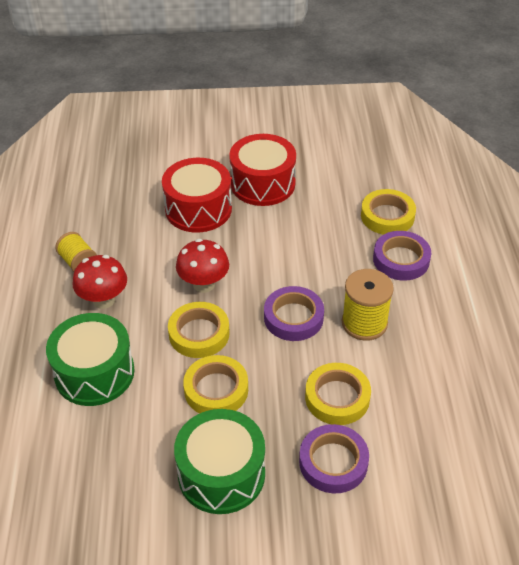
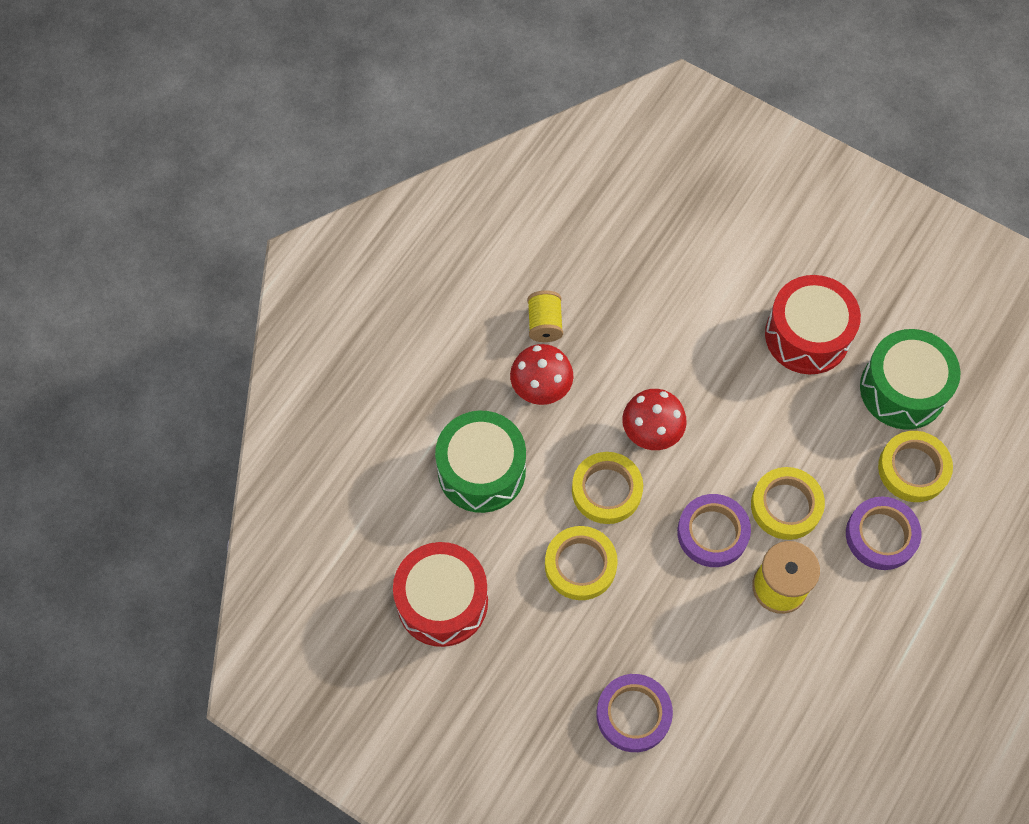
camera: 35 degrees right, 20 degrees up
red drum [162,158,232,232] -> red drum moved to [393,542,488,647]
green drum [174,409,265,514] -> green drum moved to [860,329,961,430]
yellow tape [305,363,371,425] -> yellow tape moved to [751,467,825,540]

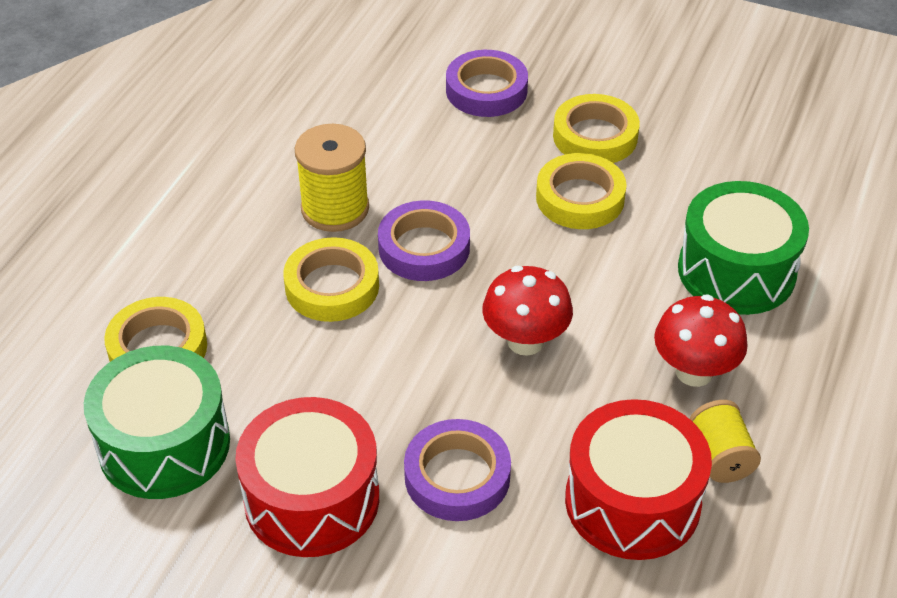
camera: 170 degrees right, 20 degrees down
red drum [393,542,488,647] -> red drum moved to [565,399,712,560]
yellow tape [572,452,643,524] -> yellow tape moved to [553,94,640,163]
purple tape [846,497,921,570] -> purple tape moved to [404,419,511,521]

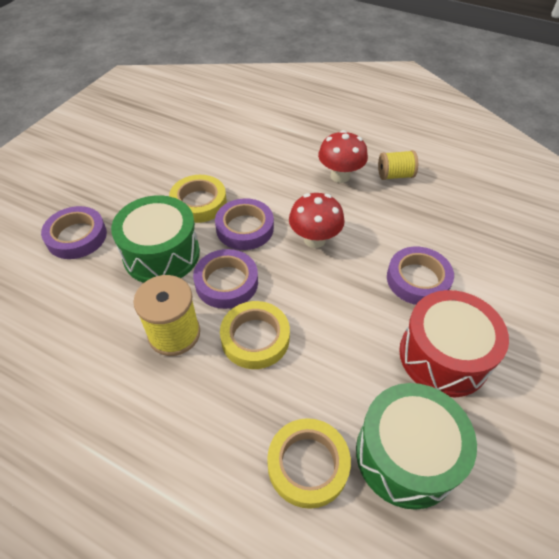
camera: 85 degrees left, 5 degrees up
yellow tape [553,94,640,163] -> none
red drum [565,399,712,560] -> none
green drum [678,181,809,315] -> green drum moved to [111,195,200,283]
none -> purple tape [215,198,274,250]

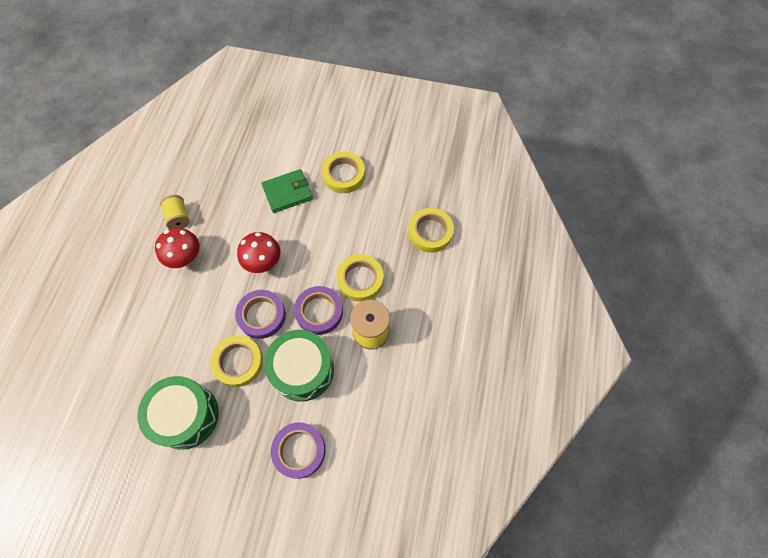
camera: 105 degrees left, 15 degrees up
green drum [356,383,477,510] -> green drum moved to [138,376,219,450]
purple tape [387,247,454,305] -> green wallet [262,169,313,213]
red drum [399,290,509,397] -> yellow tape [322,151,365,193]

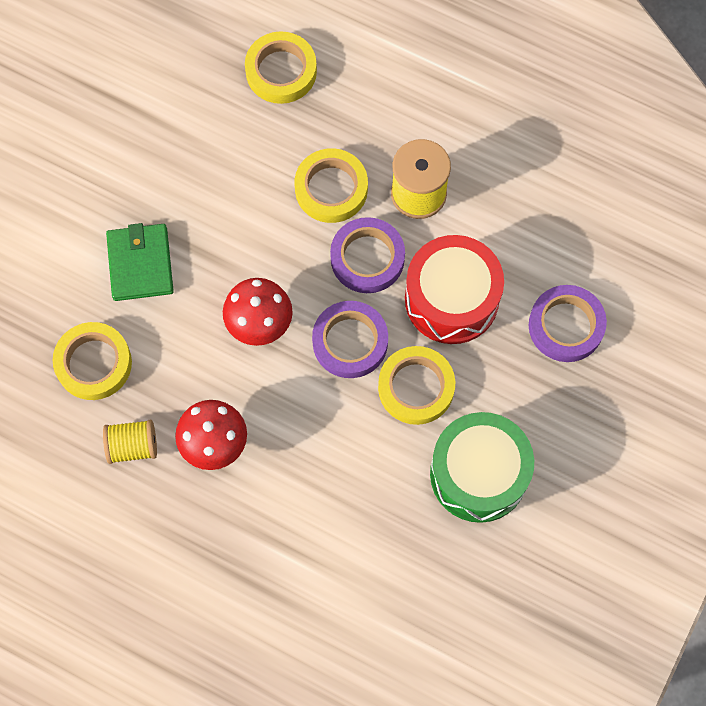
camera: 75 degrees left, 5 degrees up
green drum [264,330,334,402] -> red drum [405,235,504,344]
yellow tape [322,151,365,193] -> yellow tape moved to [52,322,132,400]

